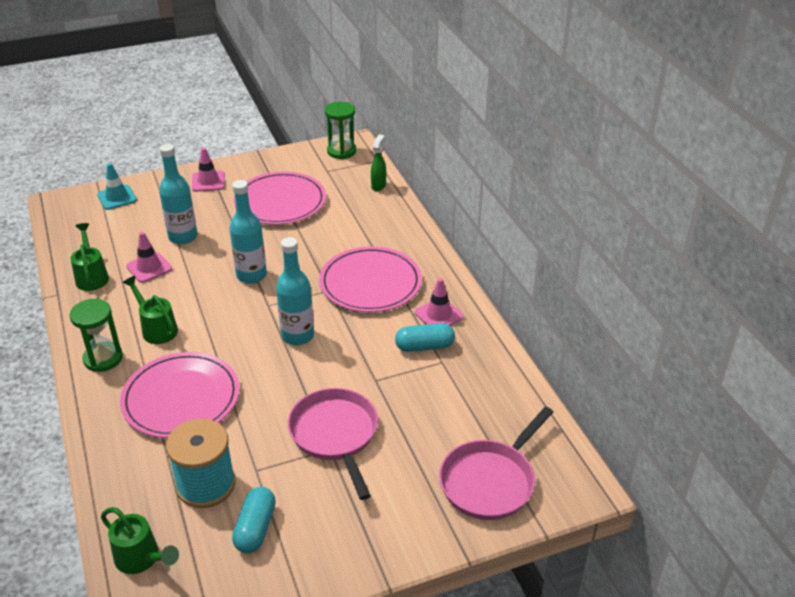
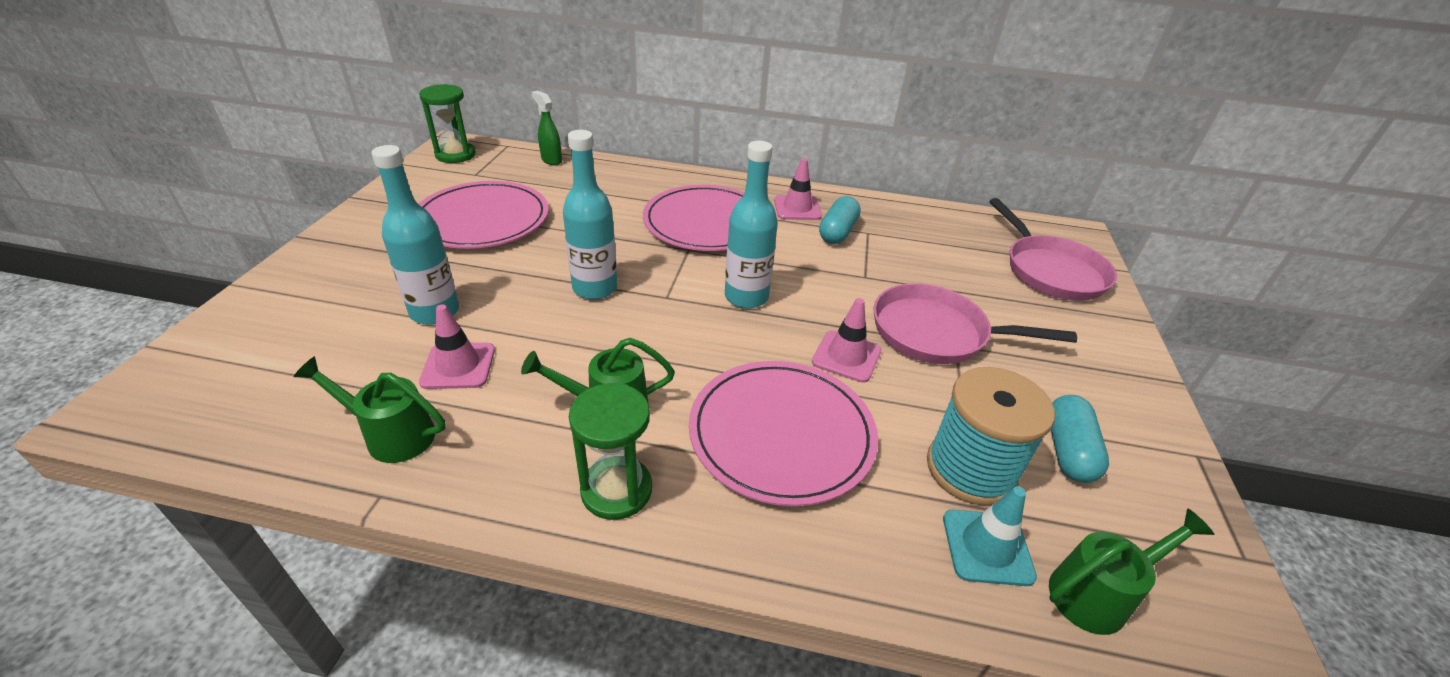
camera: 60 degrees left, 0 degrees up
turquoise traffic cone [97,163,137,210] -> turquoise traffic cone moved to [943,486,1037,586]
pink traffic cone [192,148,225,192] -> pink traffic cone moved to [812,298,881,383]
turquoise capsule [232,487,276,553] -> turquoise capsule turned 60 degrees clockwise [1051,395,1109,483]

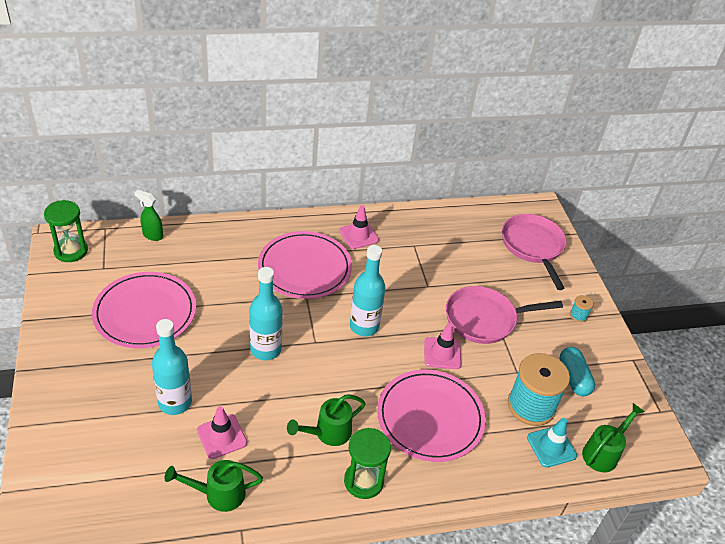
camera: 25 degrees left, 5 degrees up
turquoise capsule [819,196,861,244] -> none
pink pan [989,198,1117,301] -> pink pan turned 150 degrees counterclockwise [502,214,567,290]
none -> turquoise spool [570,295,593,322]

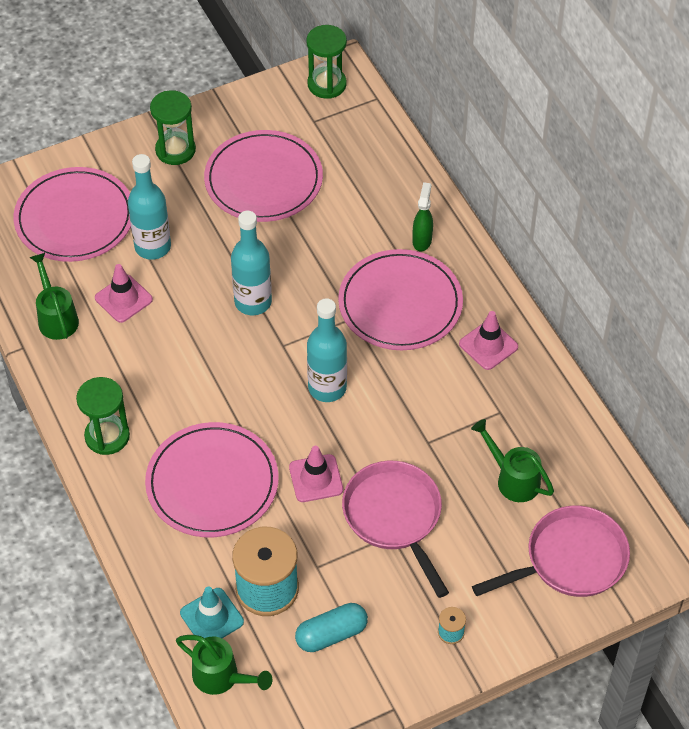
camera: 80 degrees right, 10 degrees up
green spray bottle [134,190,163,241] -> green spray bottle moved to [412,182,433,251]
green watering can [287,395,366,446] -> green watering can moved to [471,419,554,502]
none -> pink plate [14,167,131,262]
none -> green hourglass [150,90,196,165]

